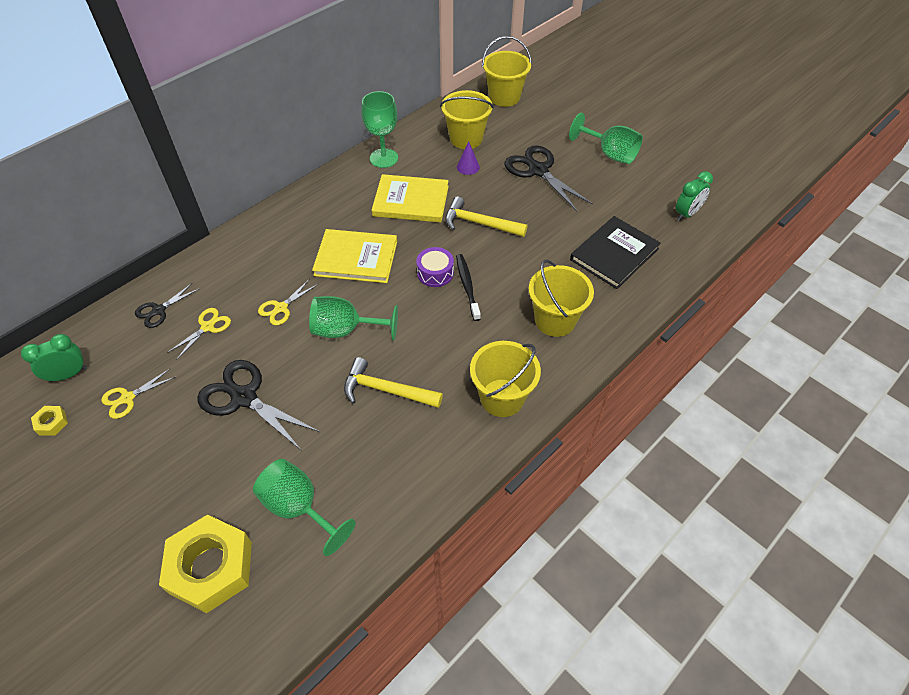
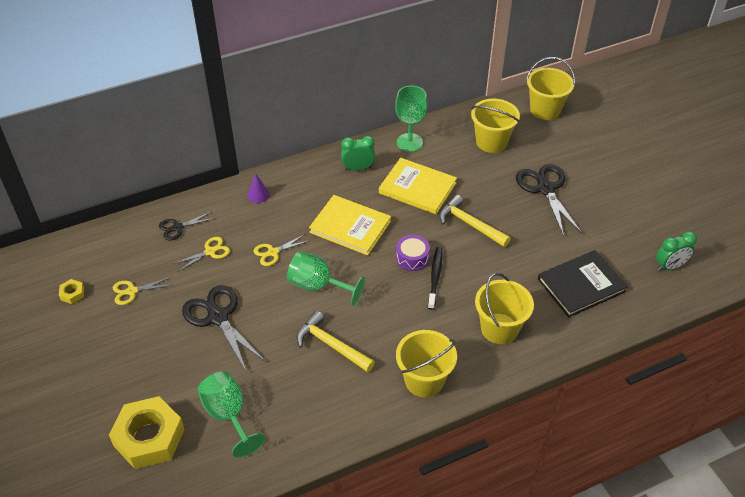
camera: 20 degrees right, 5 degrees down
green clock [21,334,87,382] -> green clock moved to [341,136,375,171]
purple cone [457,141,480,175] -> purple cone moved to [247,173,270,203]
green goblet [569,113,643,164] -> none

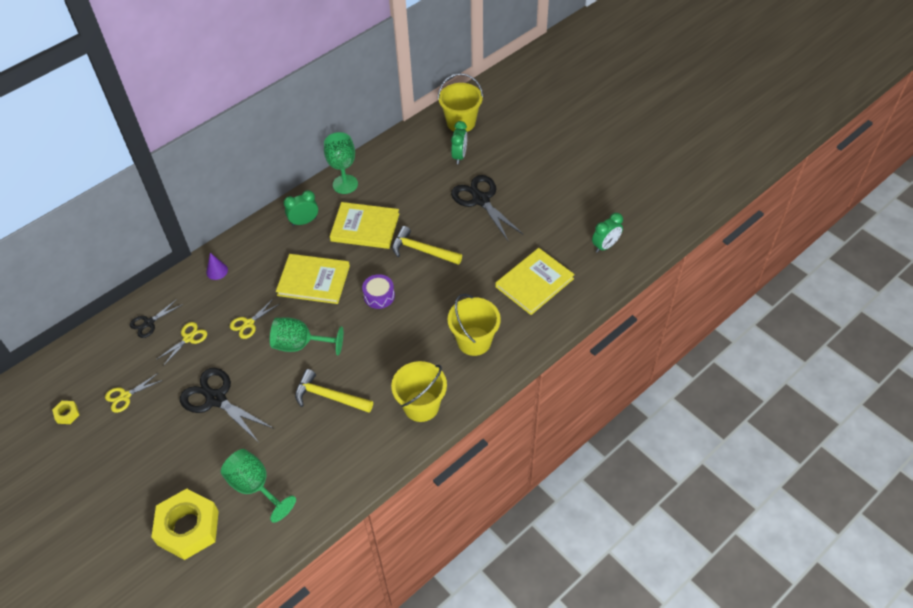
camera: 15 degrees left, 5 degrees up
black toothbrush [428,247,442,310] -> none
yellow bucket [471,99,520,153] -> none
black book [538,250,628,317] -> yellow book [495,248,575,315]
none -> green clock [451,121,467,164]

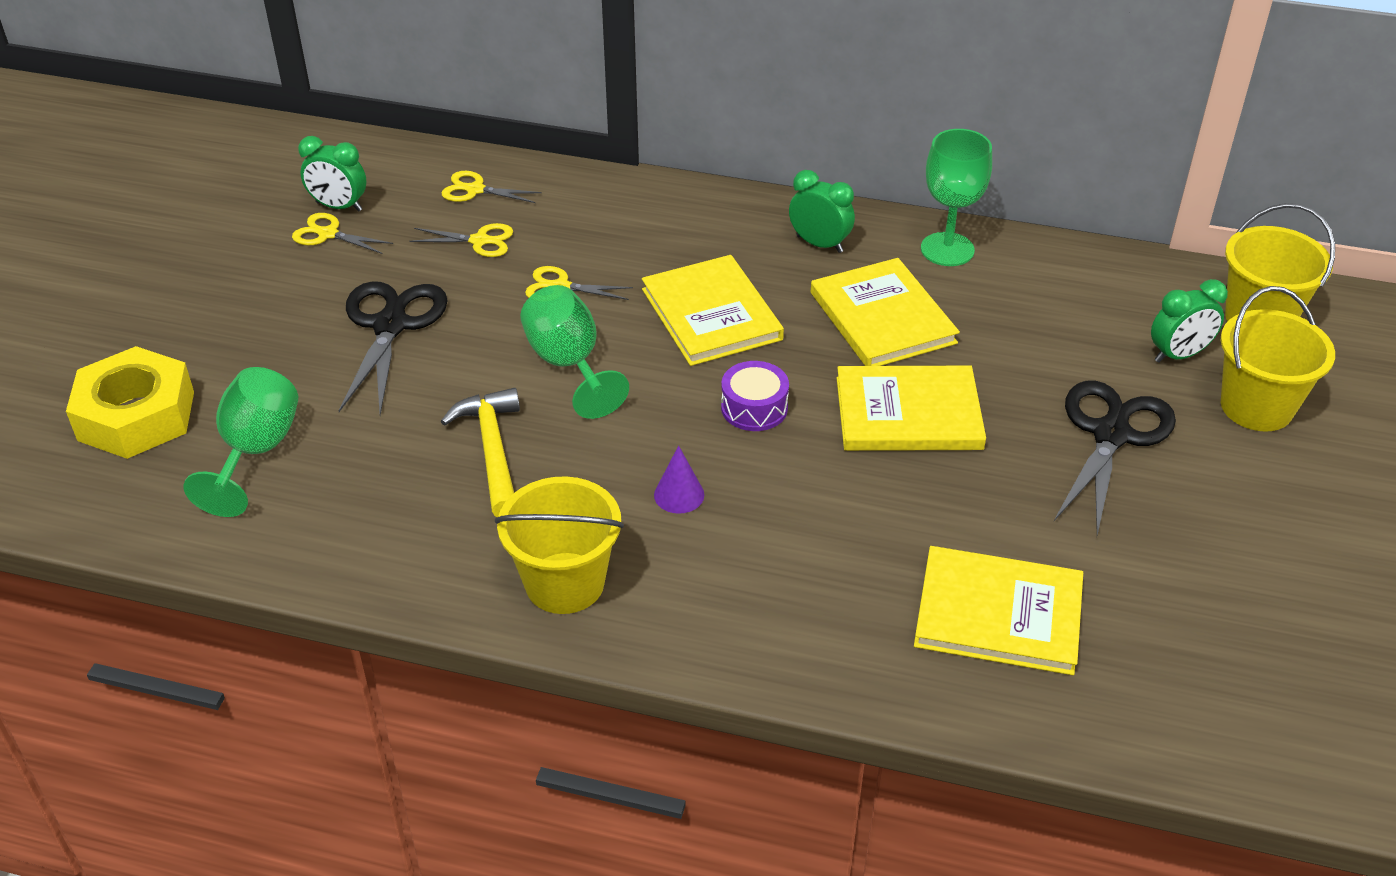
camera: 55 degrees right, 10 degrees down
yellow nut [52,401,79,424] -> none
black scissors [130,299,183,338] -> yellow scissors [442,171,542,203]
purple cone [206,253,228,280] -> purple cone moved to [654,445,704,514]
yellow hammer [392,226,462,265] -> yellow book [837,366,986,451]
yellow bucket [447,294,501,356] -> yellow bucket moved to [1220,286,1335,431]
green clock [592,213,623,253] -> green clock moved to [298,136,366,212]

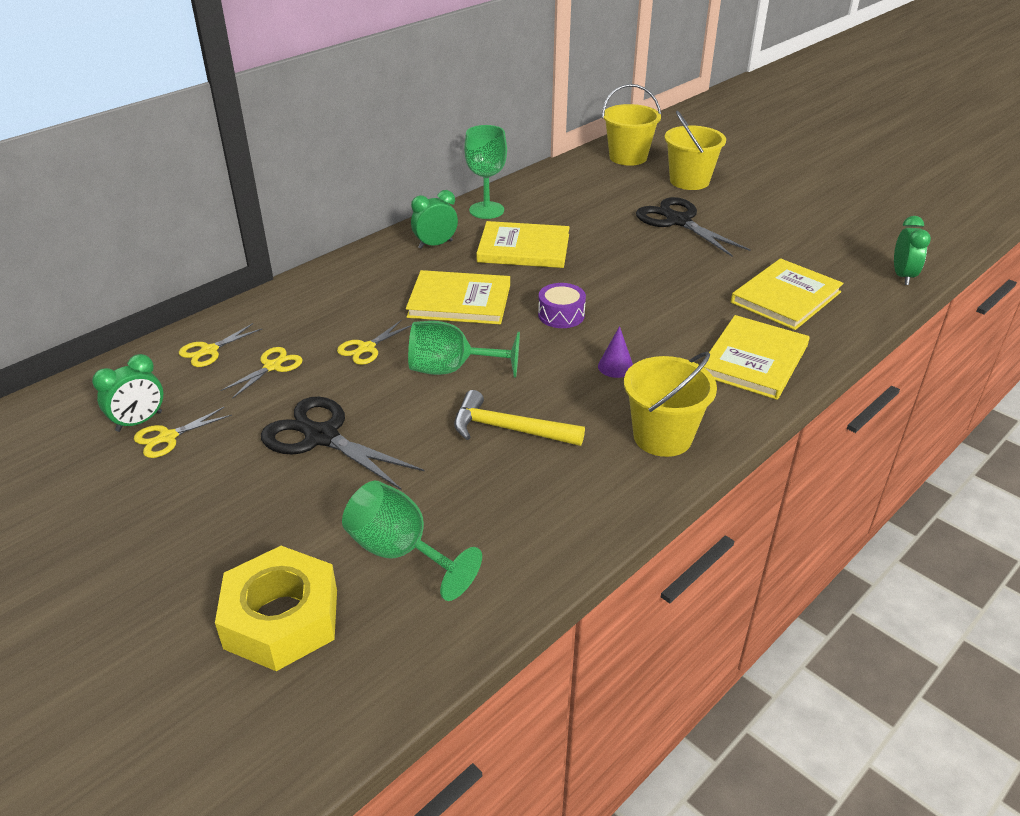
camera: 60 degrees left, 5 degrees down
yellow book [837,366,986,451] -> yellow book moved to [704,315,809,400]
green clock [1151,279,1228,363] -> green clock moved to [894,216,931,285]

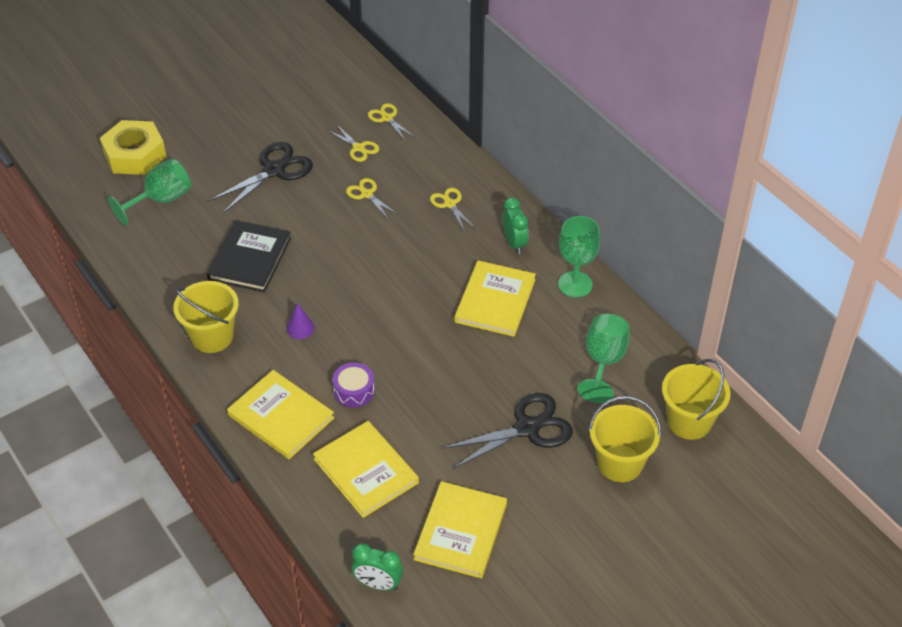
camera: 100 degrees right, 10 degrees up
green clock [92,354,163,432] -> none
yellow scissors [134,407,232,458] -> yellow scissors moved to [430,188,476,231]
yellow book [406,270,510,324] -> yellow book moved to [413,481,507,578]
green goblet [408,321,520,378] -> green goblet moved to [577,314,630,403]
yellow hammer [454,390,585,446] -> black book [207,220,291,292]
purple drum [538,283,586,328] -> purple drum moved to [333,363,375,408]

